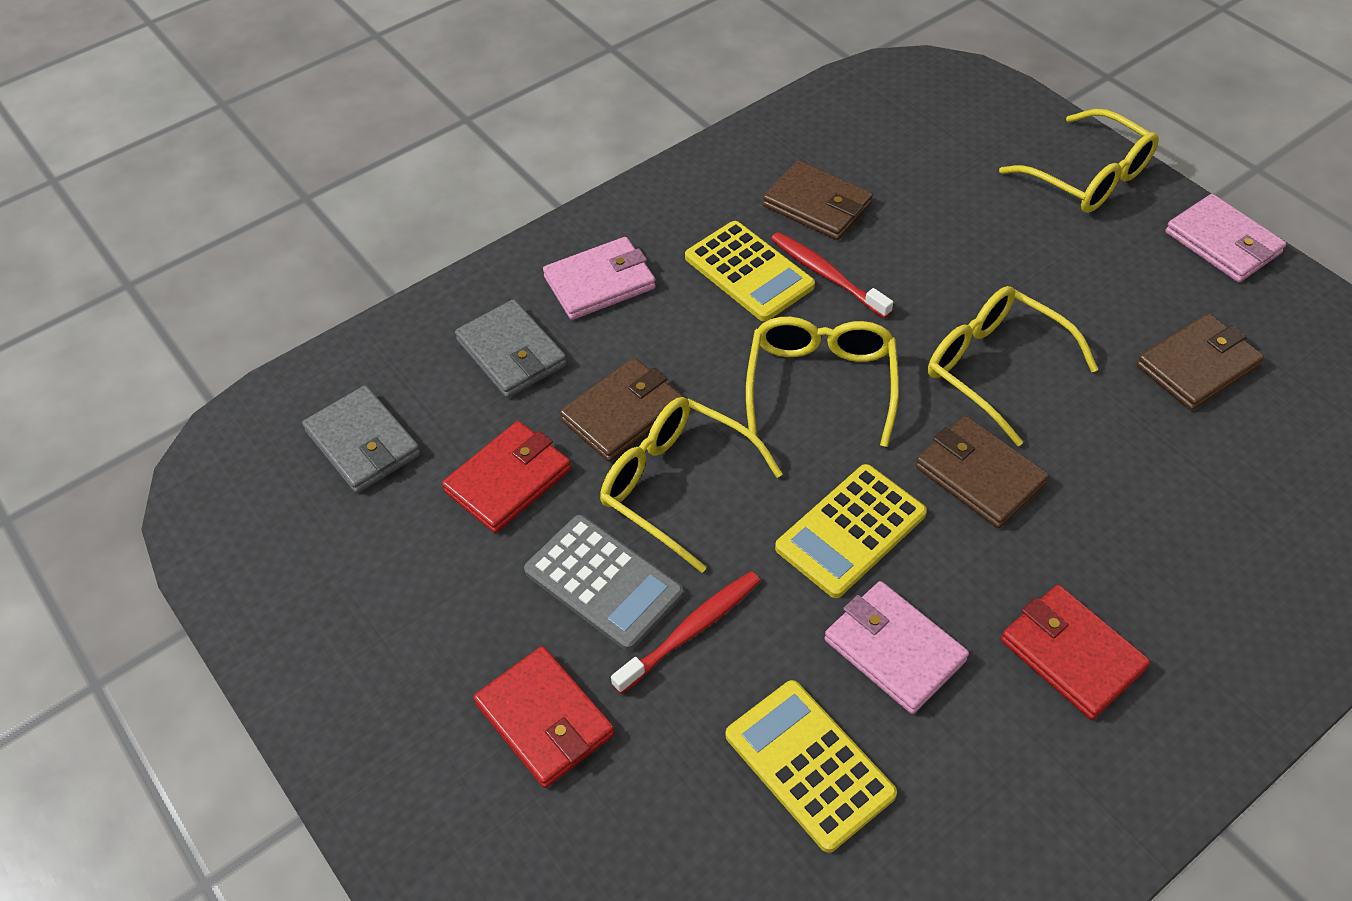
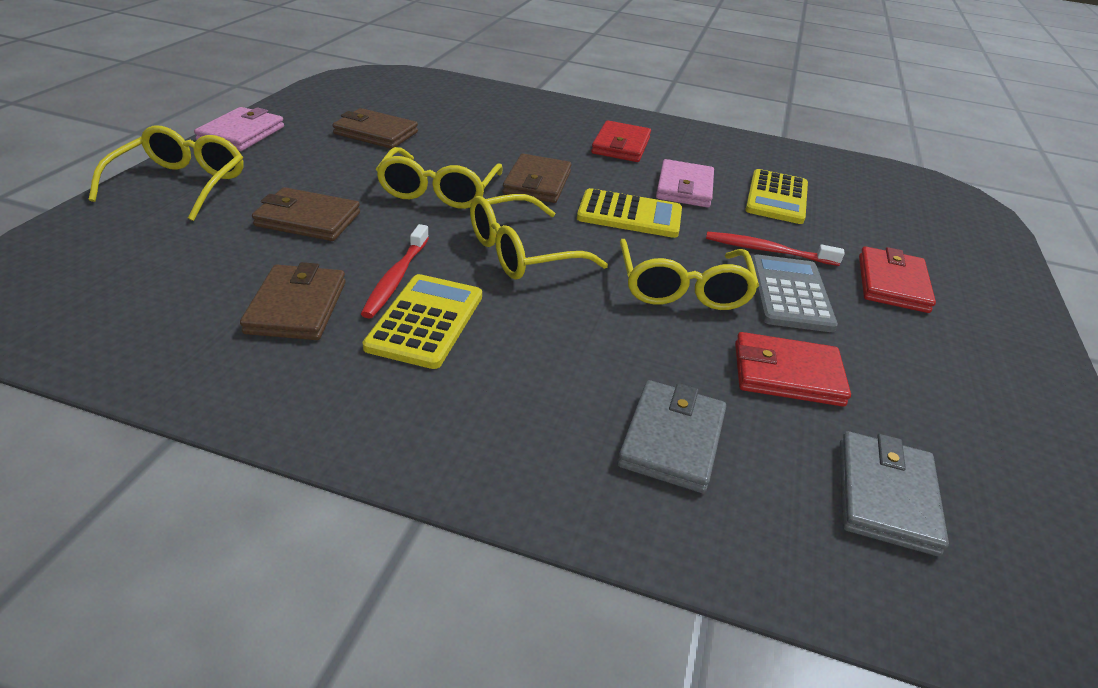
camera: 130 degrees left, 15 degrees down
pink wallet [543,237,656,320] -> none
brown wallet [560,358,683,462] -> brown wallet moved to [252,187,360,241]

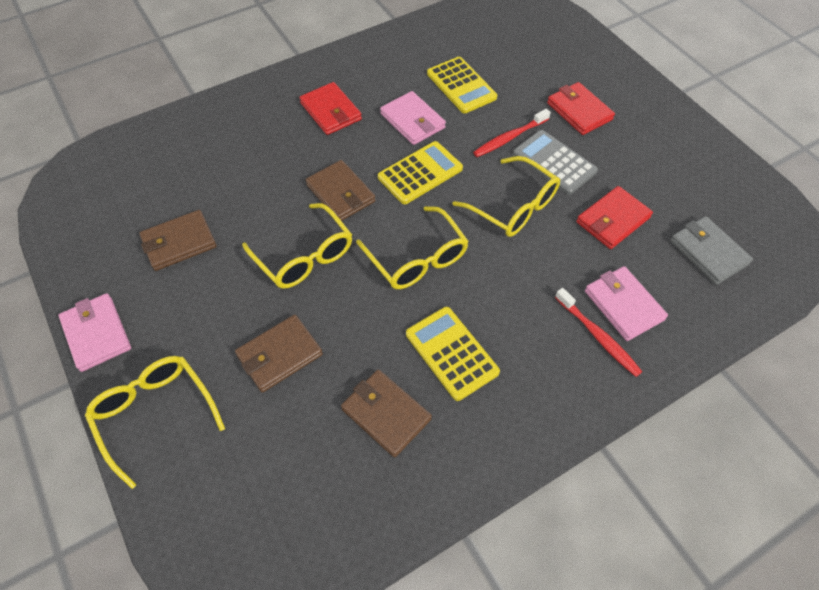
camera: 45 degrees left, 20 degrees up
red toothbrush [361,224,429,319] -> red toothbrush moved to [555,288,642,377]
yellow glasses [470,194,608,280] -> yellow glasses turned 45 degrees counterclockwise [356,206,469,289]
grey wallet [617,380,726,493] -> pink wallet [585,266,668,341]

